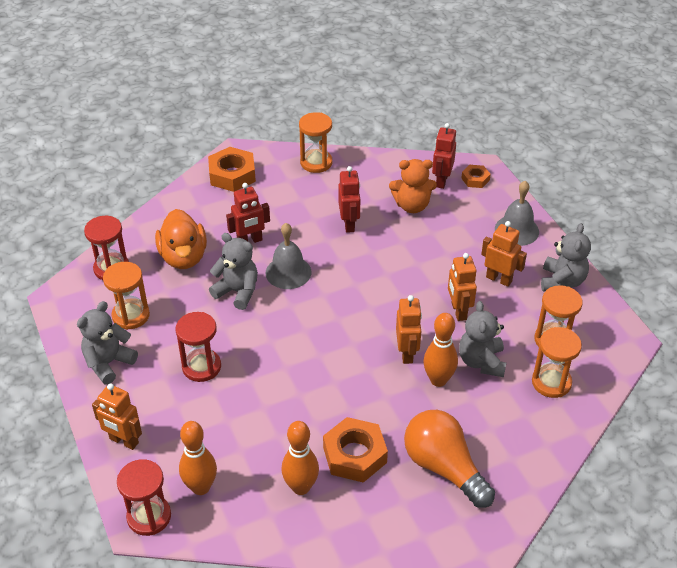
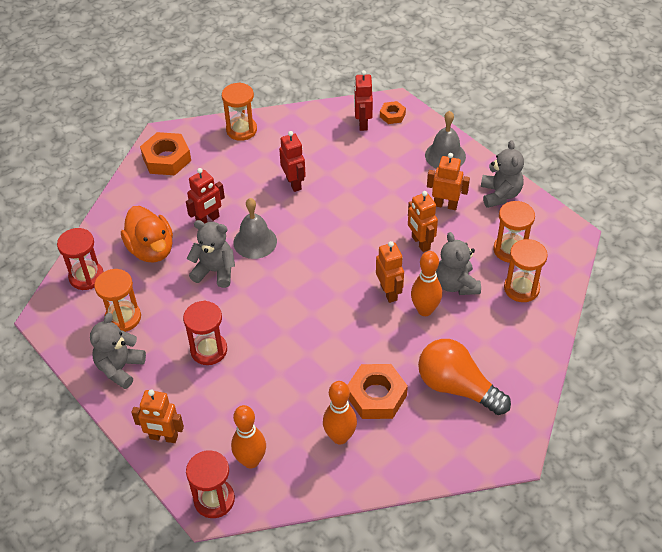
camera: 15 degrees left, 5 degrees up
orange teddy bear [389,159,437,213] -> none

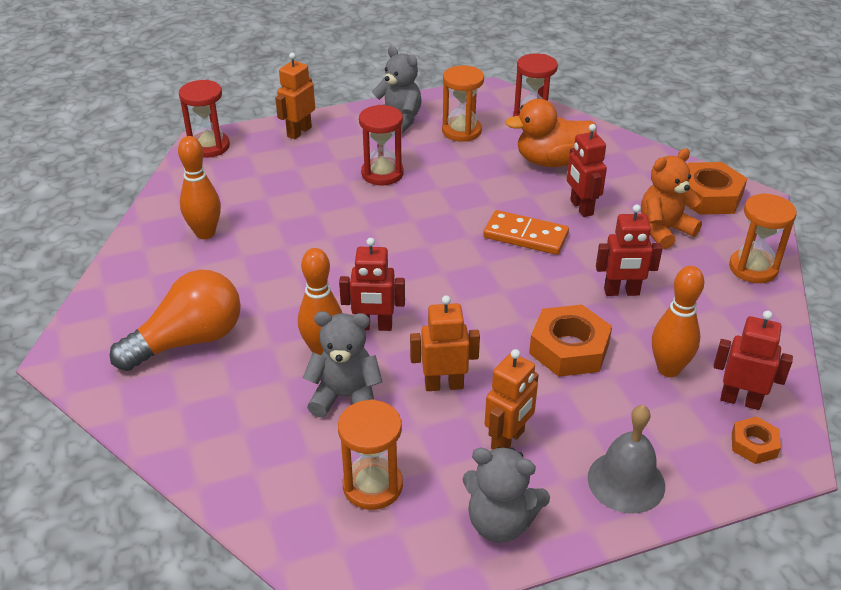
camera: 110 degrees right, 10 degrees down
grey teddy bear [187,220,235,288] -> none
orange bowling pin [231,405,266,468] -> orange bowling pin moved to [652,266,704,377]
grey bell [233,198,277,259] -> orange domino [483,210,569,255]
orange nut [348,364,408,419] -> orange nut moved to [529,305,612,377]
orange robot [376,241,404,303] -> red robot [339,238,405,331]
orange hourglass [504,239,548,302] -> none
none -> orange teddy bear [641,148,702,249]

